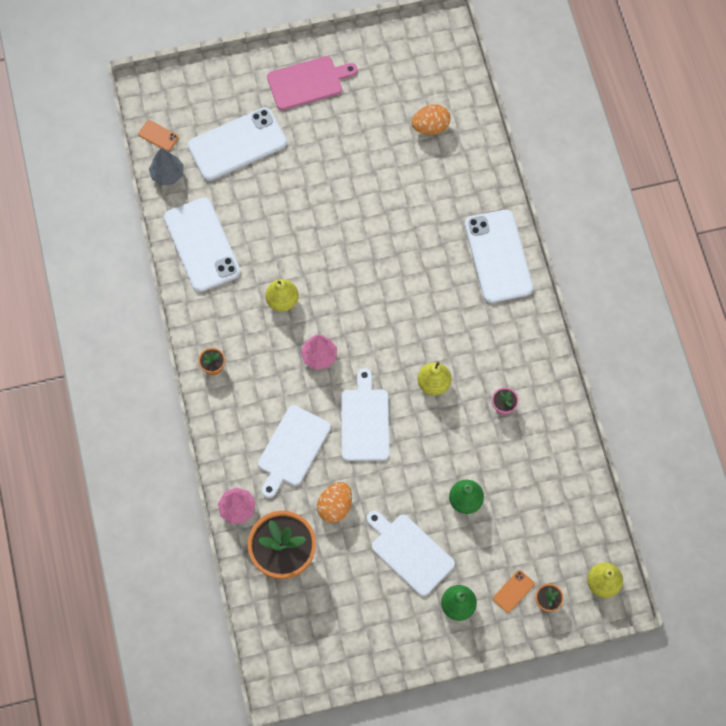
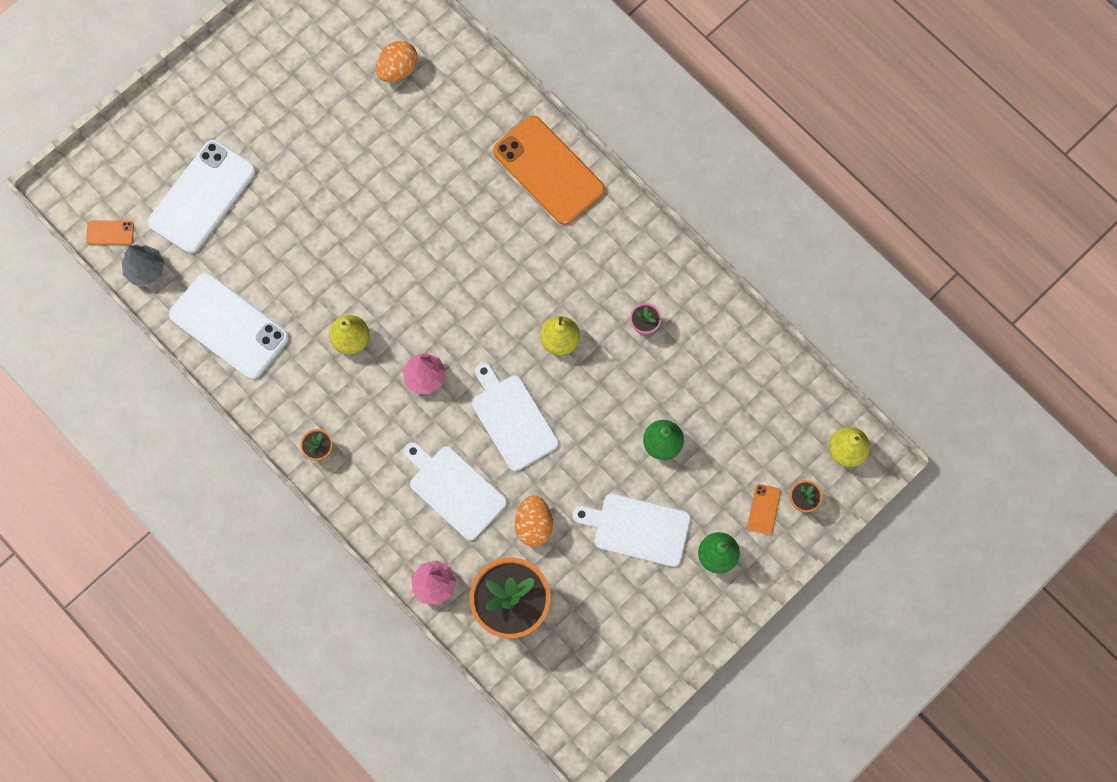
camera: 30 degrees left, 5 degrees up
white cutting board [258,405,331,498] -> white cutting board turned 135 degrees clockwise [404,442,507,541]
pink cutting board [267,56,358,110] -> none
white phone [465,210,533,303] -> orange phone [493,116,605,225]

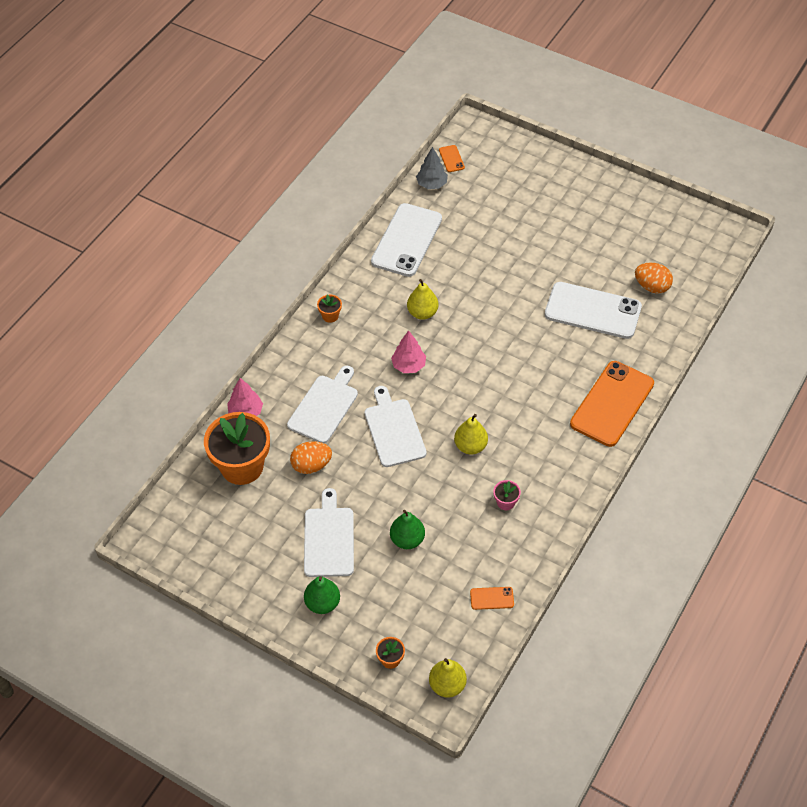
camera: 75 degrees right, 20 degrees down
white phone [148,140,256,254] -> white phone moved to [545,282,642,339]
white cutting board [472,363,559,471] -> white cutting board turned 60 degrees counterclockwise [365,386,427,467]
orange phone [747,484,781,535] -> orange phone moved to [470,587,514,610]

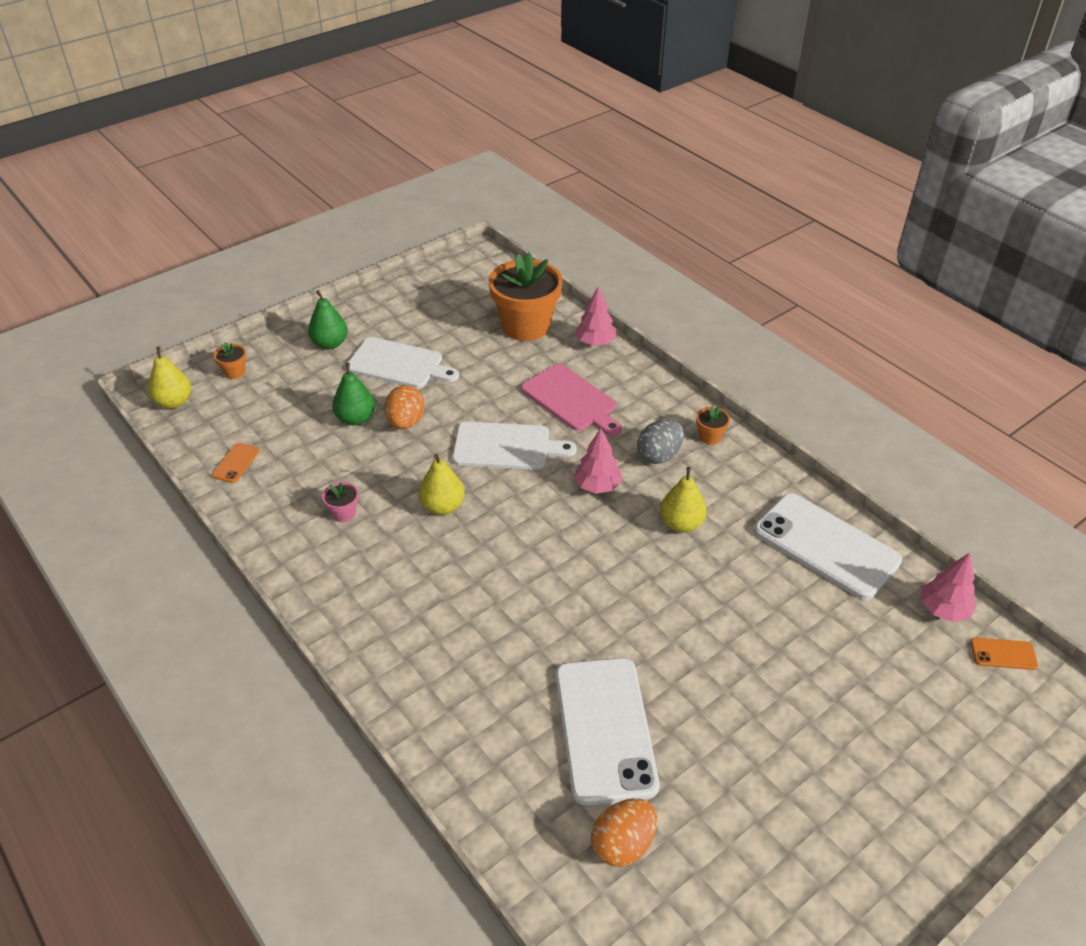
camera: 110 degrees right, 10 degrees down
white cutting board [287,366,358,443] -> pink cutting board [521,364,622,436]
orange egg [290,441,332,474] -> orange egg moved to [385,385,424,429]
grey tree [416,147,448,189] -> pink tree [921,553,977,622]
white phone [545,282,642,339] -> white phone turned 45 degrees counterclockwise [555,658,659,805]
orange phone [570,361,654,447] -> none
none -> grey egg [637,419,684,464]

